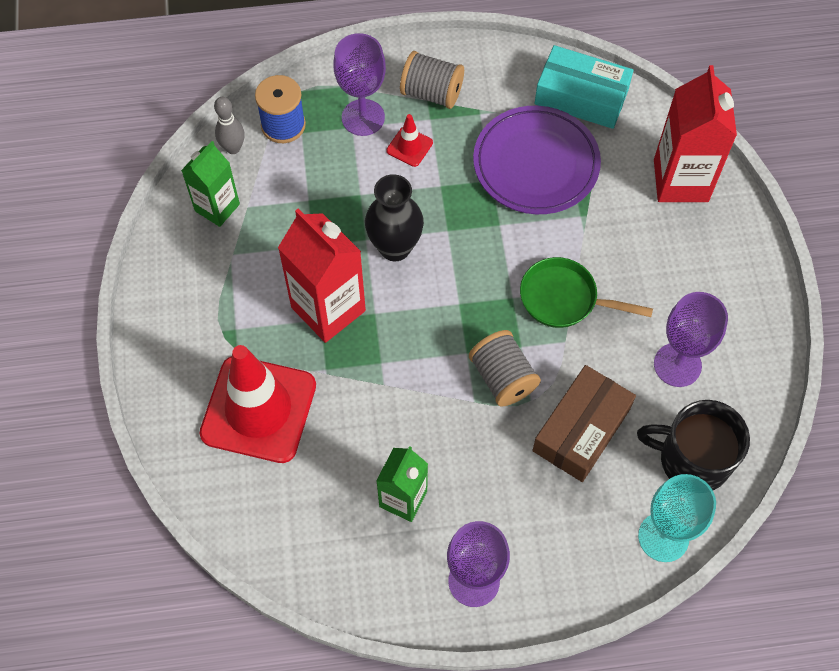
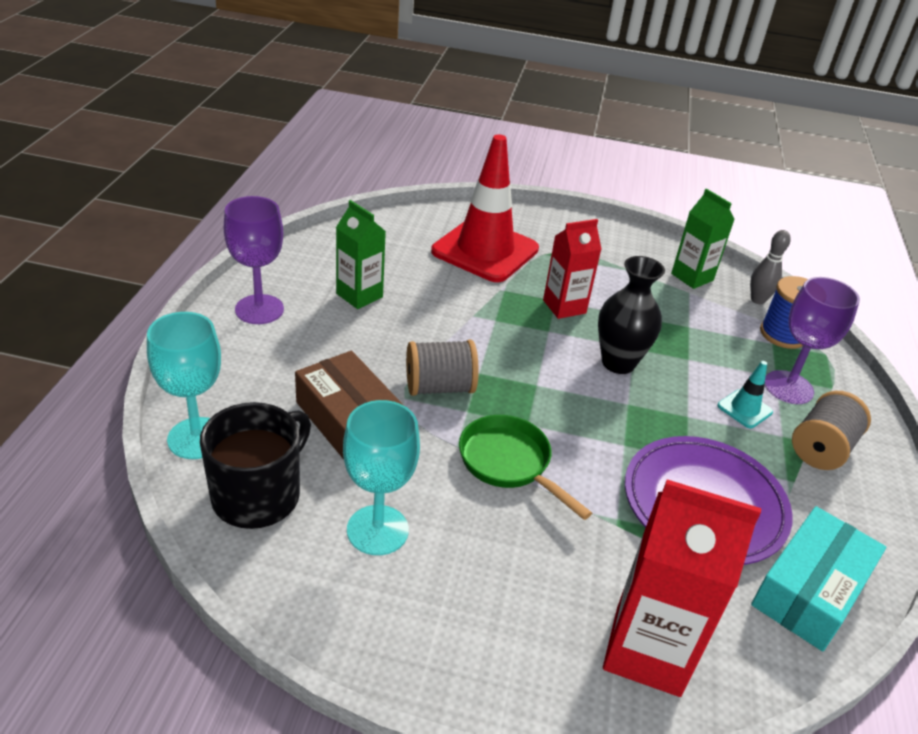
camera: 105 degrees right, 25 degrees down
red carton [278,209,366,343] -> red carton [543,219,602,319], size x0.63
red traffic cone [386,114,433,167] -> turquoise traffic cone [717,361,773,428]
green pan [520,257,653,328] -> green pan turned 75 degrees counterclockwise [459,415,592,520]
purple goblet [654,292,728,387] -> turquoise goblet [343,400,420,555]

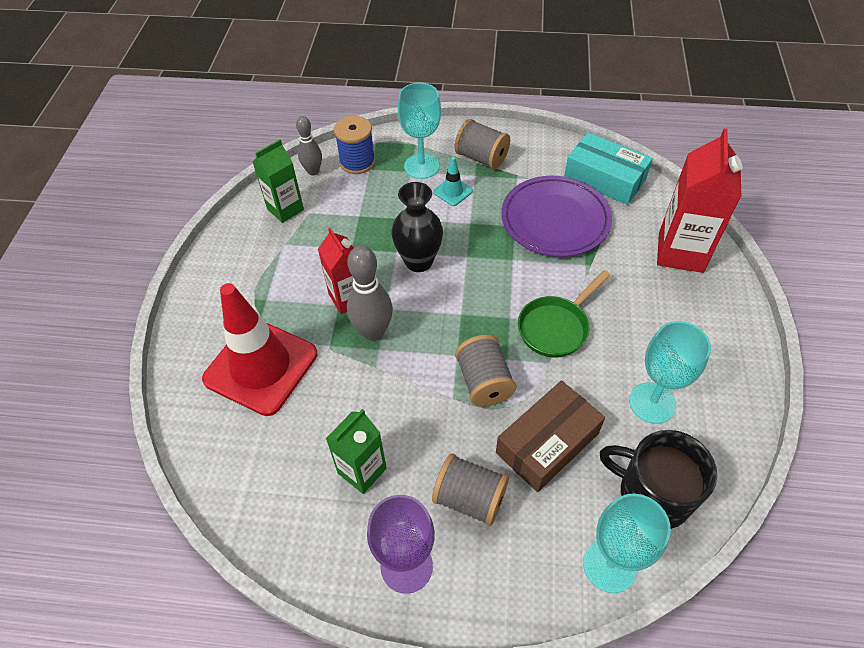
camera: 90 degrees left, 15 degrees up
purple goblet [765,277,860,404] -> turquoise goblet [398,83,441,179]
none -> grey bowling pin [347,245,393,341]
none -> grey spool [432,453,509,526]

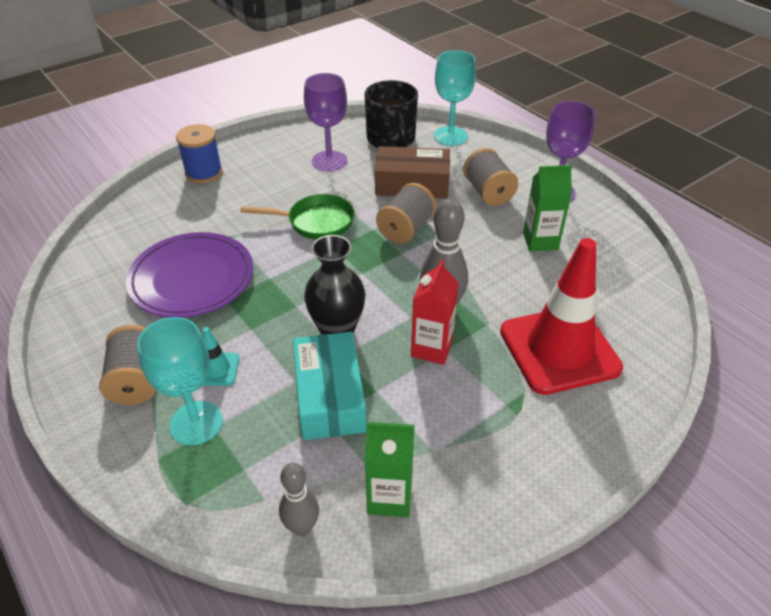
camera: 135 degrees left, 10 degrees down
blue spool [334,116,376,174] -> blue spool moved to [176,124,223,183]
turquoise box [564,132,653,205] -> turquoise box moved to [293,332,366,440]
turquoise goblet [629,321,711,424] -> purple goblet [304,73,347,172]
red carton [657,128,743,273] -> none

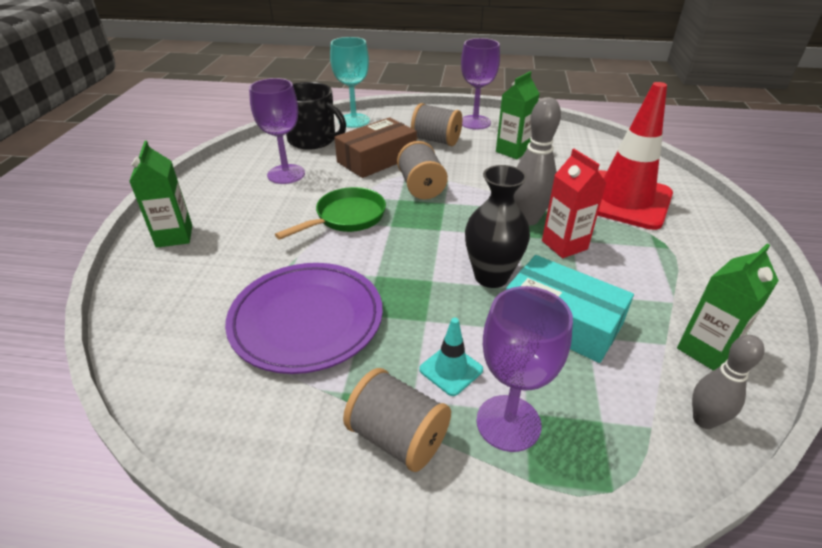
camera: 45 degrees left, 5 degrees down
turquoise goblet [137,317,223,446] -> purple goblet [476,286,573,452]
blue spool [176,124,223,183] -> green carton [129,141,192,248]

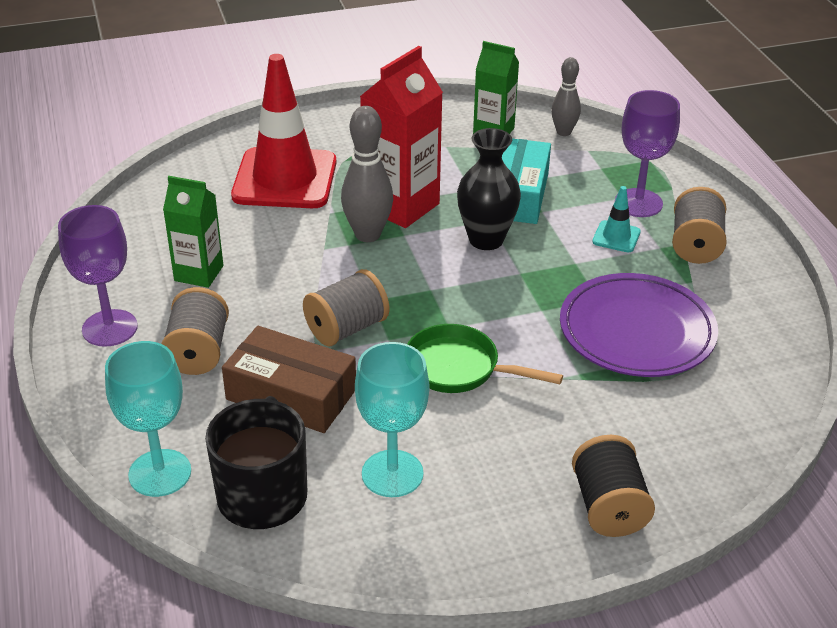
camera: 115 degrees left, 0 degrees up
green carton [129,141,192,248] -> black spool [572,435,655,537]
purple goblet [249,78,305,184] -> turquoise goblet [355,342,429,497]
red carton [542,149,606,258] -> red carton [360,46,443,228], size x1.58

